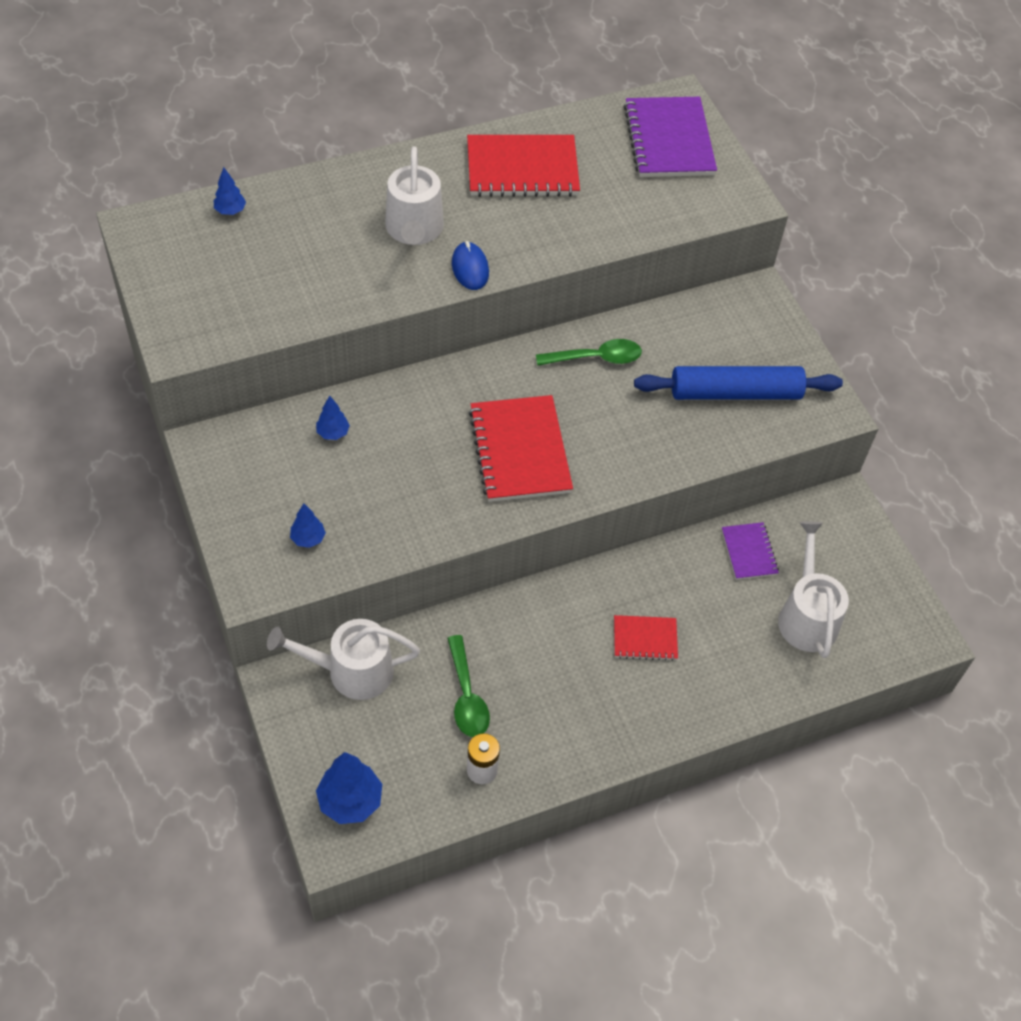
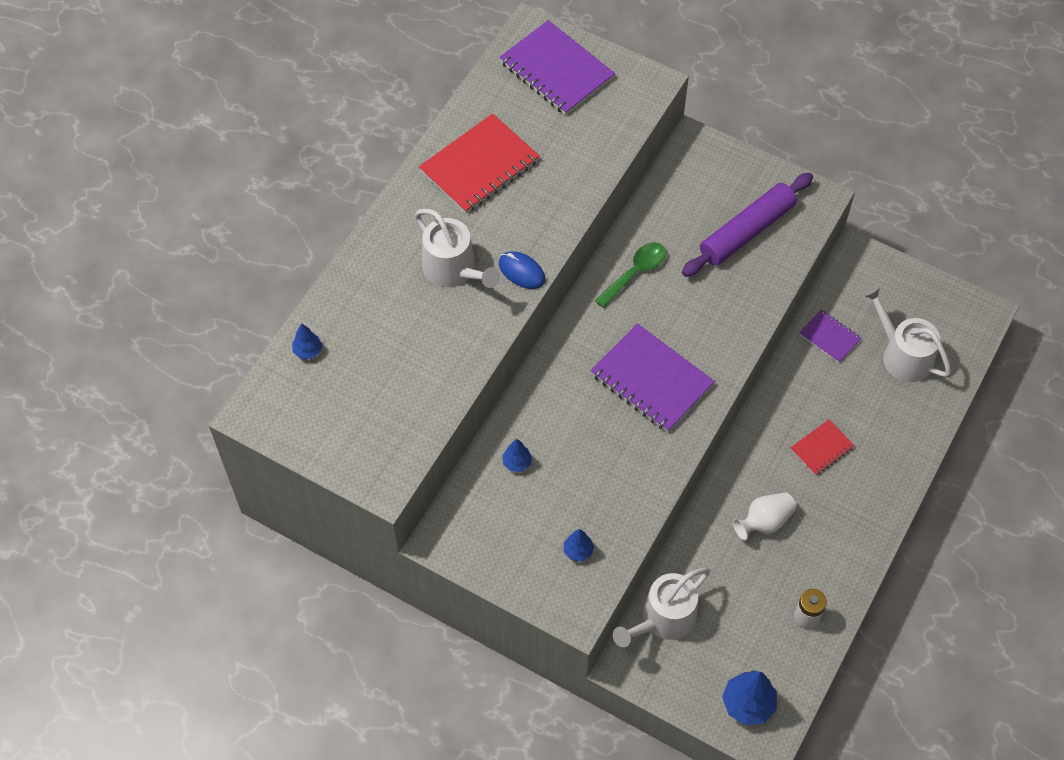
camera: 35 degrees left, 5 degrees up
green spoon [447,635,490,737] -> none
red notebook [469,395,573,502] -> purple notebook [591,323,715,432]
blue rolling pin [634,366,843,400] -> purple rolling pin [682,173,813,277]
none -> white vase [733,492,796,541]

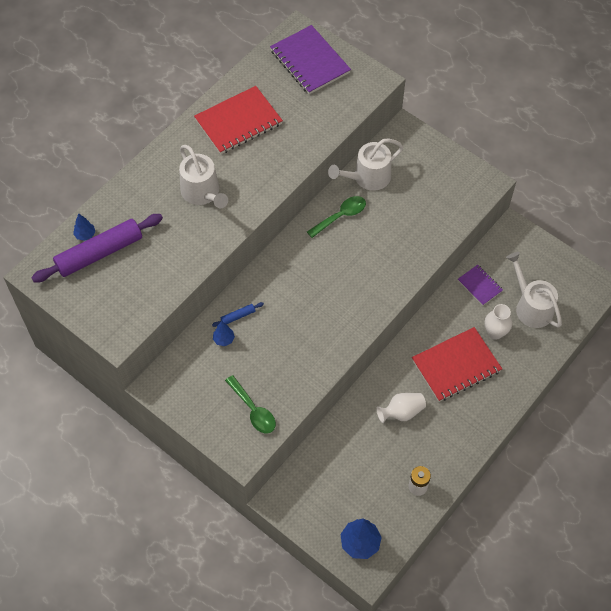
camera: 10 degrees right, 0 degrees up
blue mouse [499,251,545,289] -> none
blue tree [564,529,594,562] -> green spoon [225,375,276,433]
purple notebook [591,323,715,432] -> none
white watering can [613,568,710,647] -> white watering can moved to [328,139,403,191]
purple rolling pin [682,173,813,277] -> purple rolling pin moved to [31,214,163,282]
red notebook [791,419,855,476] -> red notebook [412,327,502,402], size x1.88
none -> blue rolling pin [212,302,264,327]
none -> white vase [485,304,512,340]

